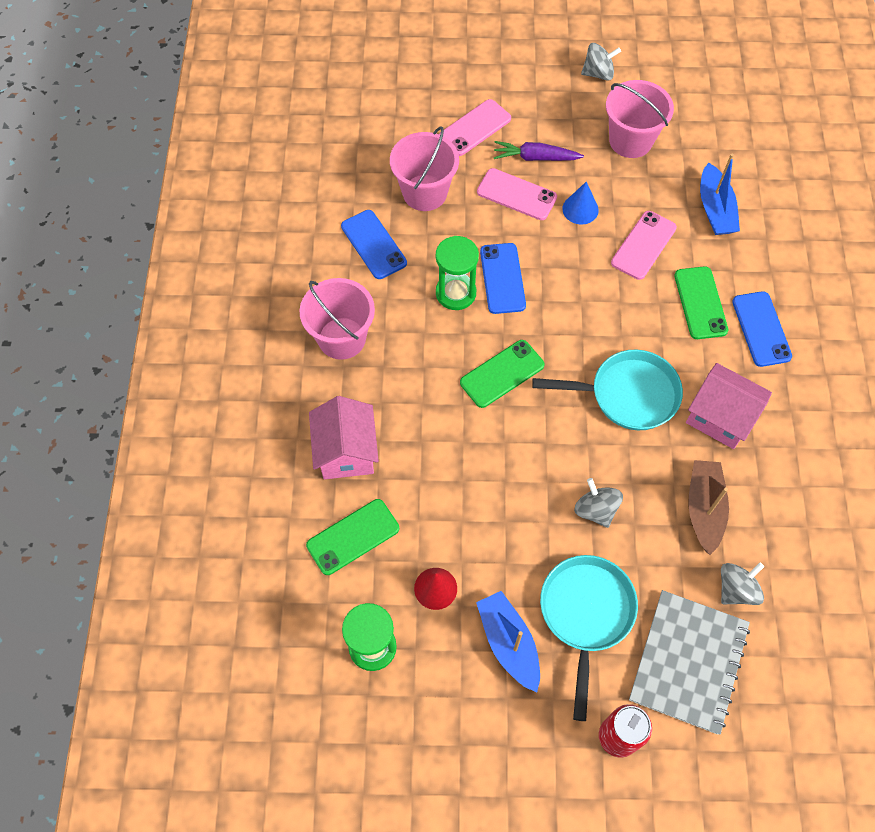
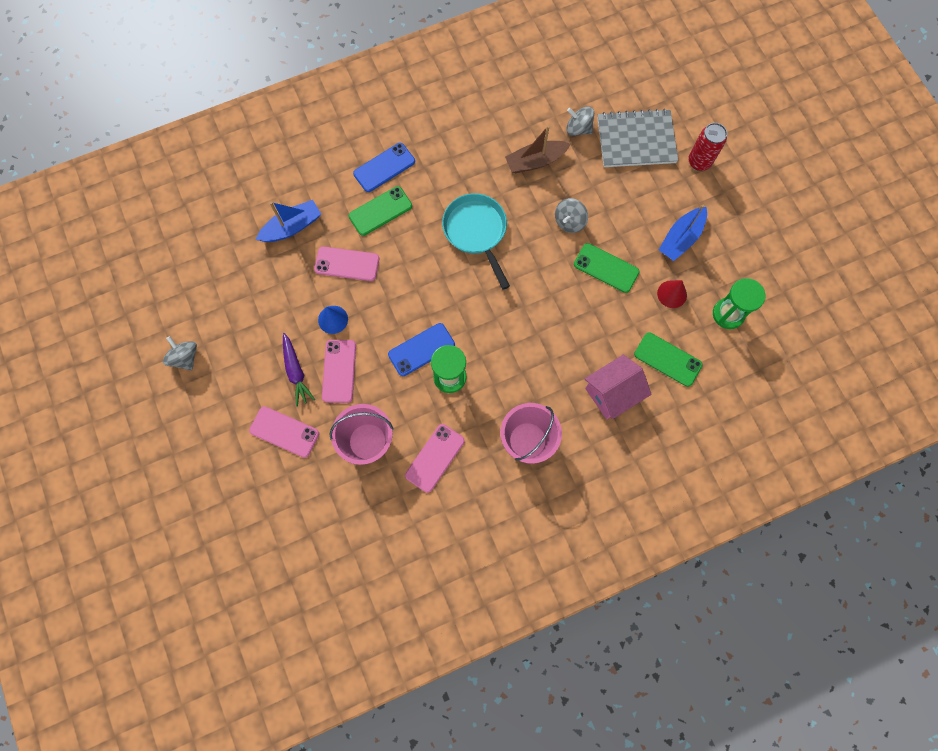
camera: 115 degrees left, 10 degrees up
blue phone [341,210,407,279] -> pink phone [405,424,465,493]
green phone [460,340,545,408] -> green phone moved to [574,243,640,293]
turquoise pan [540,555,638,721] -> none
pink bucket [606,80,674,158] -> none
pink house [686,363,772,449] -> none

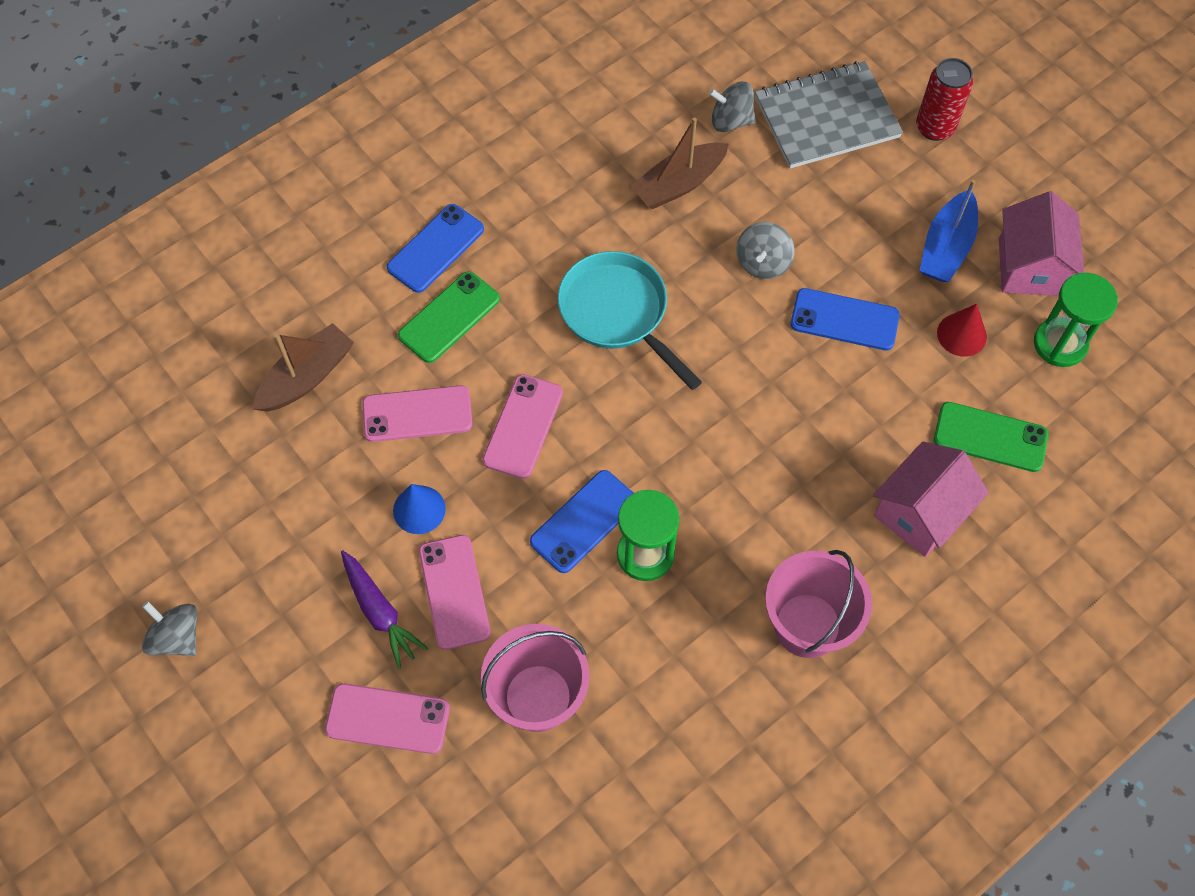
camera: 15 degrees left, 10 degrees down
blue boat [256,200,321,242] -> brown boat [253,323,354,412]
pink phone [405,424,465,493] -> pink phone moved to [482,374,563,479]
green phone [574,243,640,293] -> blue phone [791,288,900,351]
none -> pink house [999,191,1084,296]

